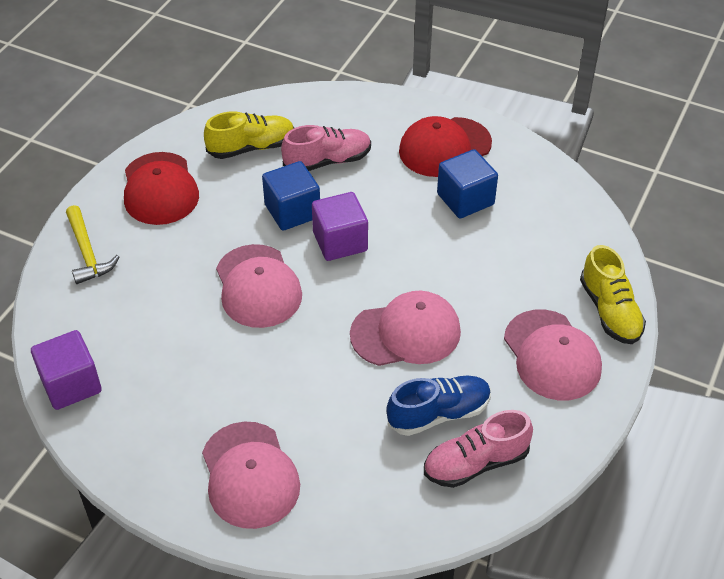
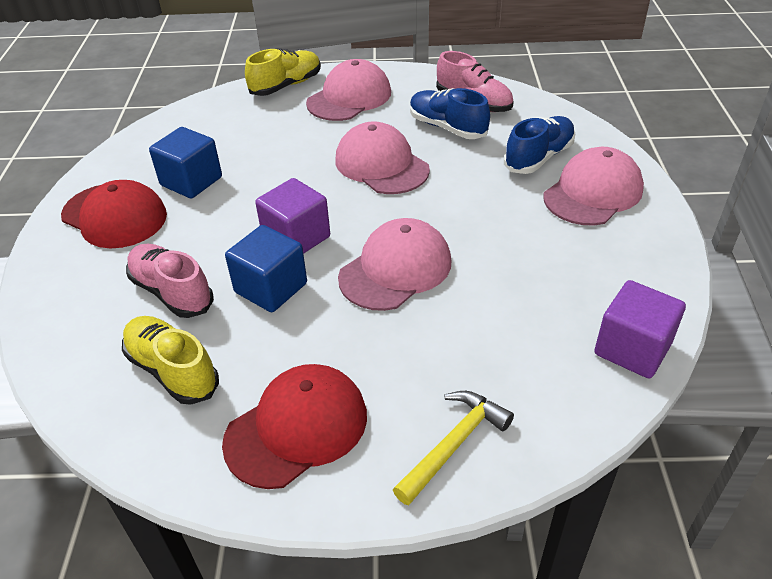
camera: 115 degrees left, 5 degrees down
none -> blue shoe [504,116,575,174]

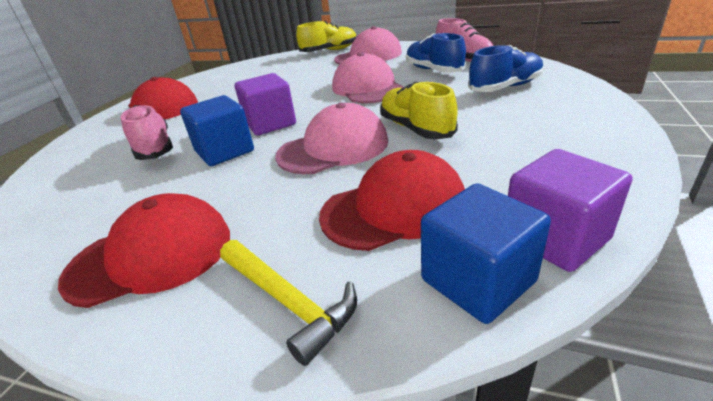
camera: 20 degrees right, 10 degrees down
yellow shoe [122,316,219,405] -> yellow shoe moved to [380,82,458,139]
blue cube [149,127,222,199] -> blue cube moved to [421,183,551,324]
yellow hammer [393,391,514,505] -> yellow hammer turned 75 degrees clockwise [220,240,357,366]
pink cap [543,147,644,225] -> none
none -> red cap [319,150,465,251]

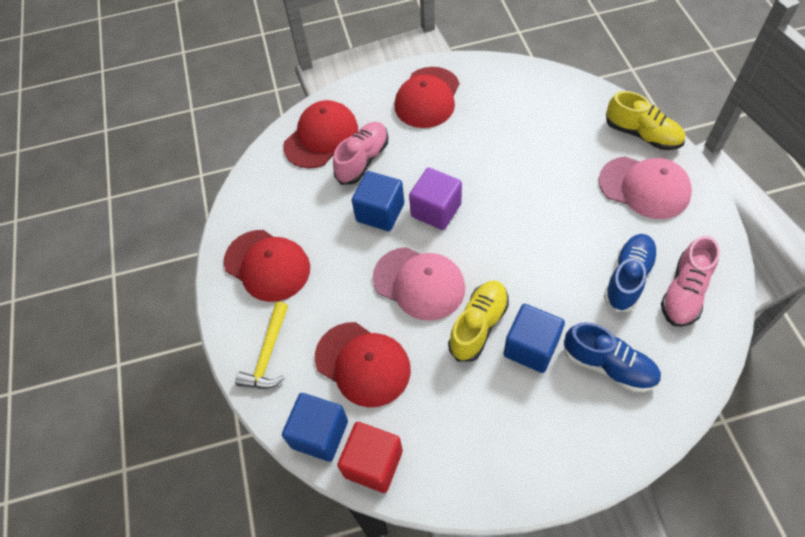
camera: 60 degrees right, 25 degrees up
pink cap [332,52,403,103] -> none
purple cube [508,149,632,272] -> red cube [337,422,403,493]
none -> red cap [283,100,358,169]
none -> blue cube [504,304,565,373]

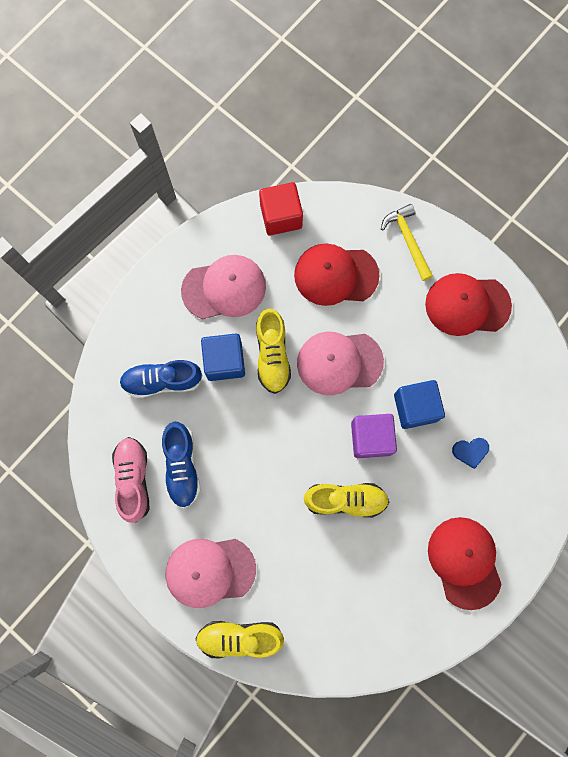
camera: 140 degrees right, 20 degrees up
blue cube [282,393,348,462] -> none
red cap [283,100,358,169] -> none
pink shoe [333,122,388,185] -> blue heart [452,438,489,469]
none -> pink cap [181,255,266,319]
none -> yellow shoe [304,483,389,518]

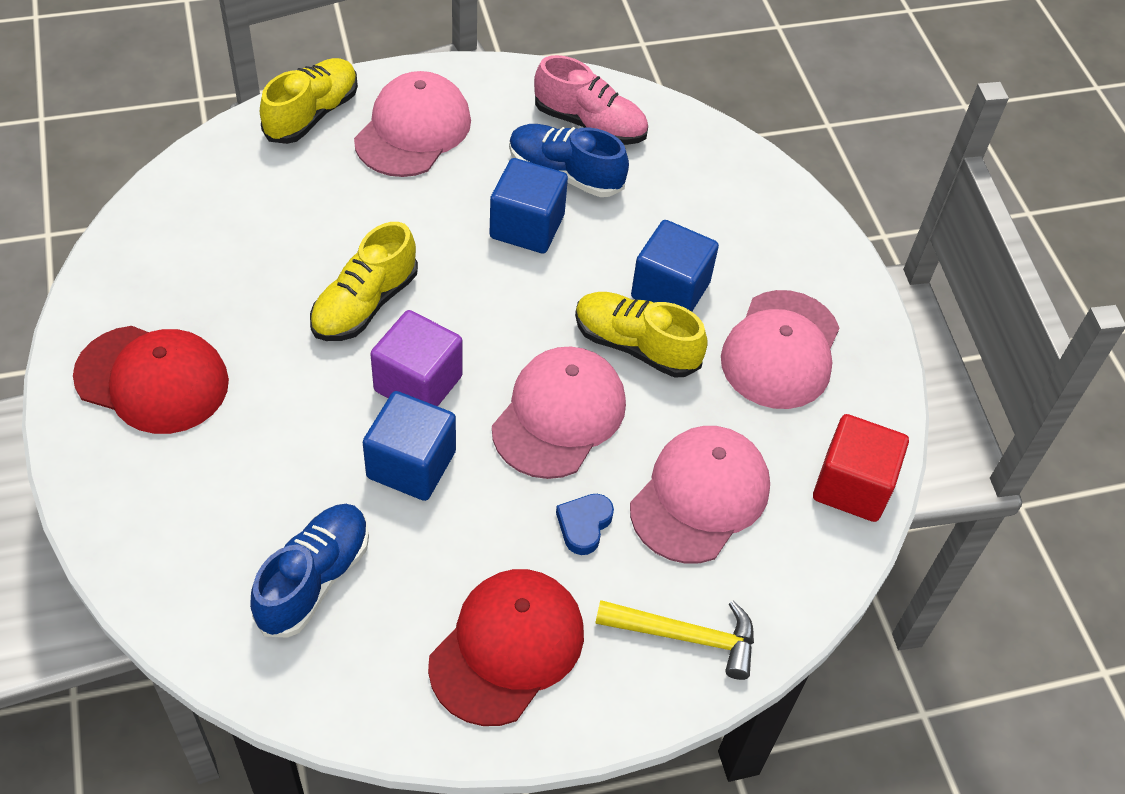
camera: 120 degrees right, 25 degrees down
blue shoe [119,360,203,398] -> blue shoe moved to [250,504,369,638]
red cap [294,243,380,306] -> pink cap [630,426,770,564]
blue heart [452,438,489,469] -> blue heart moved to [556,494,614,555]
none -> blue cube [490,158,568,254]

